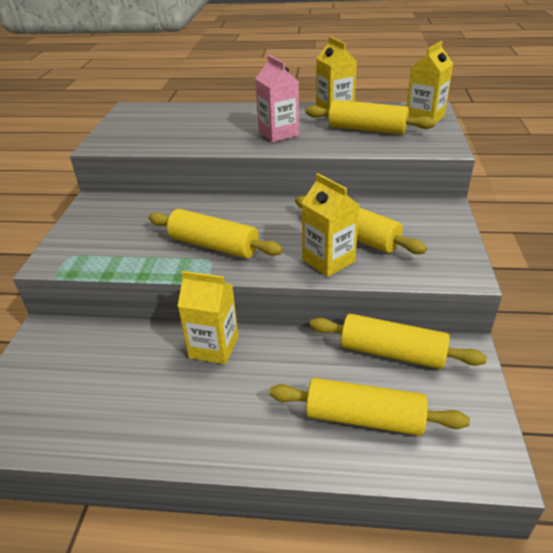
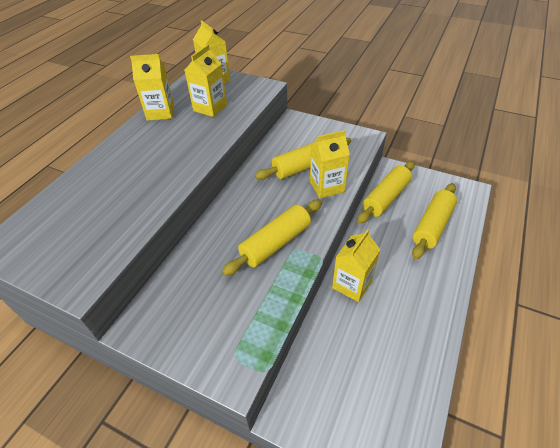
camera: 70 degrees left, 10 degrees up
pink carton [255,55,299,142] -> none
yellow rolling pin [305,100,435,134] -> yellow carton [185,44,227,117]

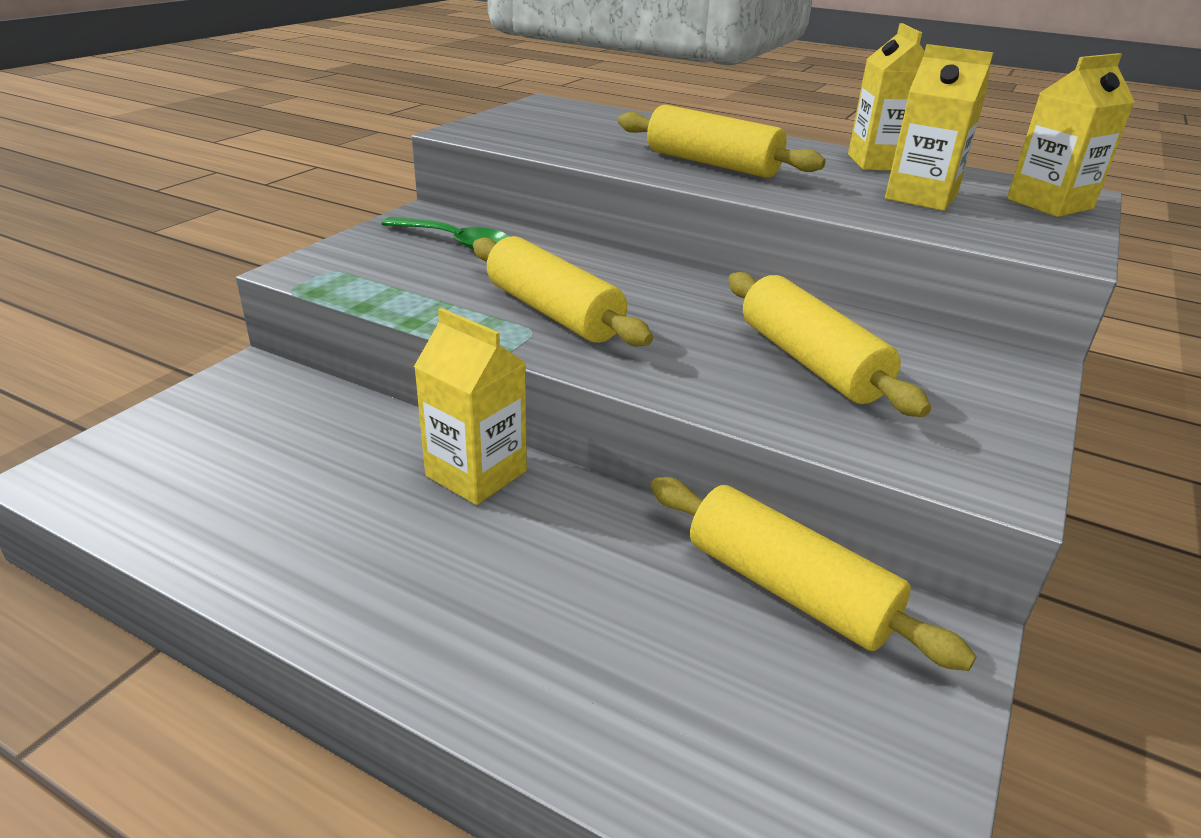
camera: 90 degrees right, 15 degrees down
yellow carton [310,130,350,199] -> none
yellow rolling pin [412,183,457,259] -> yellow rolling pin moved to [618,105,826,178]
none -> green spoon [381,217,509,250]

